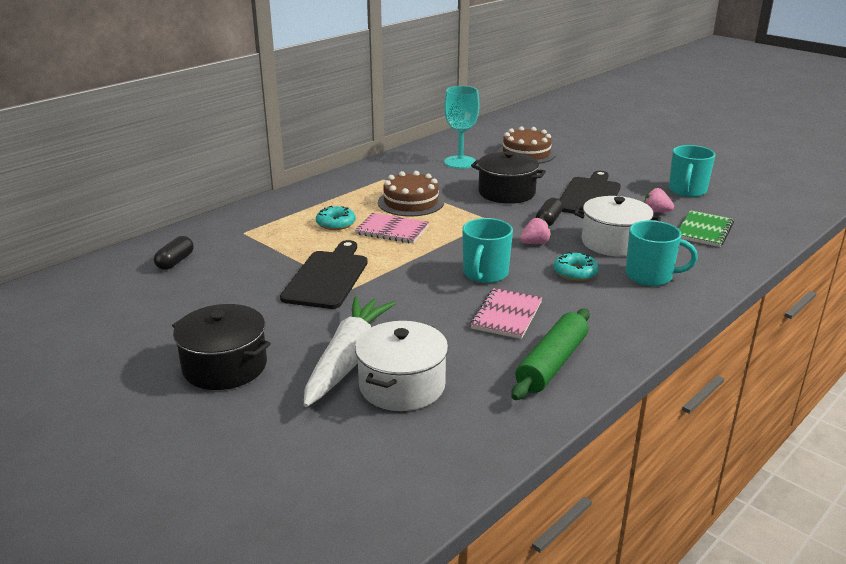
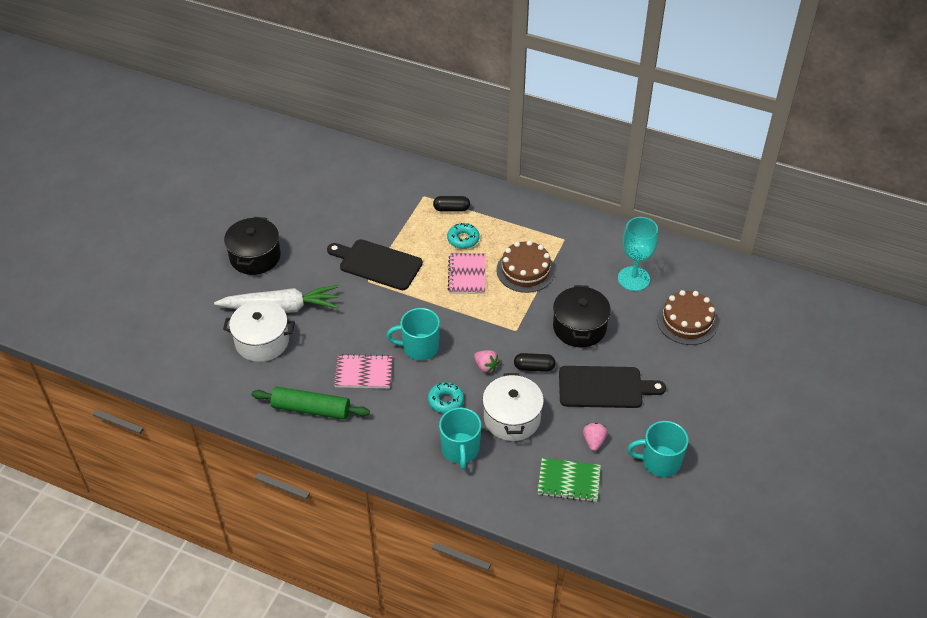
camera: 70 degrees right, 20 degrees up
black capsule [154,236,194,270] -> black capsule moved to [433,196,470,211]
black cutting board [280,240,368,309] -> black cutting board turned 150 degrees counterclockwise [327,239,423,290]

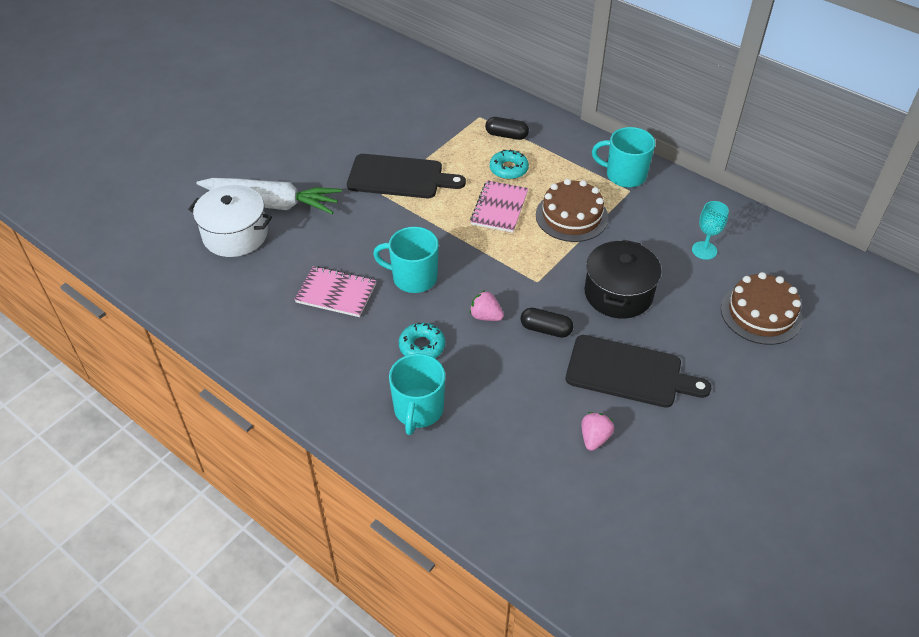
camera: 15 degrees right, 0 degrees up
black pot [224,217,281,275] -> none
green rolling pin [252,387,370,420] -> none
black cutting board [327,239,423,290] -> black cutting board turned 150 degrees clockwise [347,154,466,198]
pink strawberry [474,350,499,373] -> pink strawberry turned 150 degrees clockwise [470,291,504,321]
white pot [482,373,544,441] -> none
green notebook [538,458,601,502] -> none
turquoise goblet [618,217,658,291] -> turquoise goblet [692,201,729,260], size x0.61
turquoise mug [627,421,688,477] -> turquoise mug moved to [592,127,655,187]

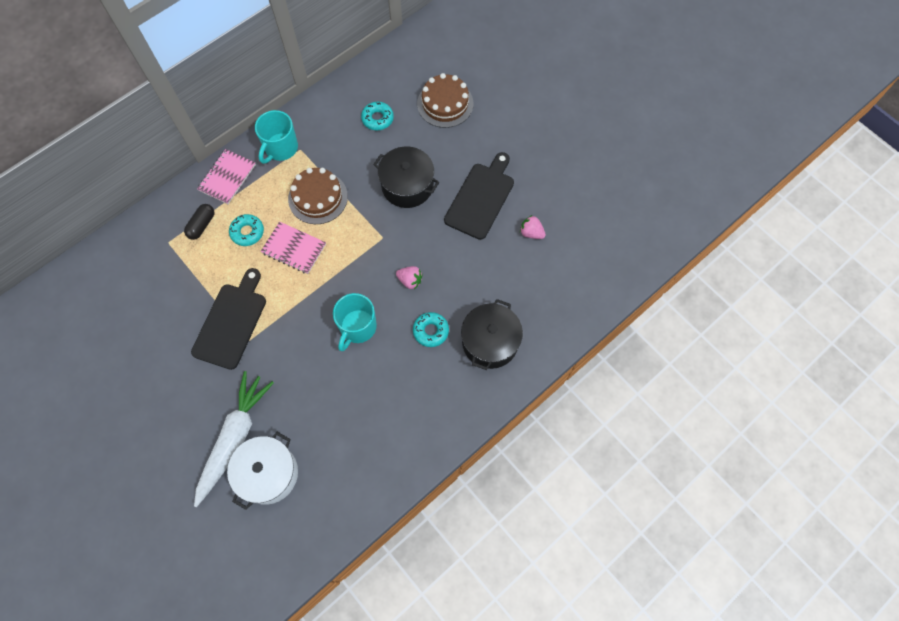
camera: 80 degrees left, 20 degrees up
pink notebook [294,266,376,317] -> pink notebook moved to [197,149,256,204]
turquoise mug [389,354,445,435] -> black pot [461,299,523,370]
pink strawberry [470,291,504,321] -> pink strawberry turned 105 degrees counterclockwise [396,266,423,289]
black capsule [520,308,573,338] -> none
turquoise goblet [692,201,729,260] -> turquoise donut [361,102,394,130]

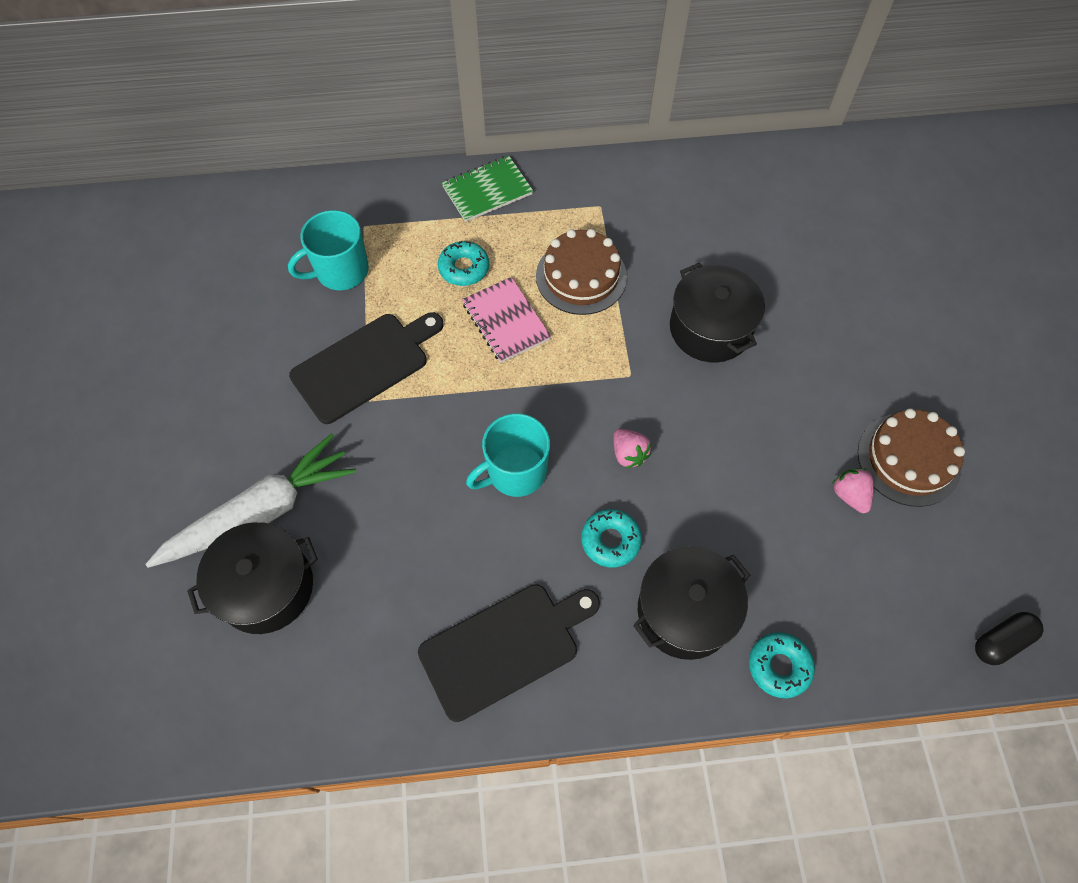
camera: 35 degrees right, 5 degrees down
black capsule [184,204,214,240] -> black capsule moved to [975,612,1044,665]
pink notebook [197,149,256,204] -> green notebook [442,156,533,222]
white pot [227,432,298,510] -> black pot [187,522,318,634]
turquoise mug [255,110,298,164] -> turquoise mug moved to [288,210,369,290]
turquoise donut [361,102,394,130] -> turquoise donut moved to [749,632,815,698]
brown cake [417,73,473,128] -> brown cake moved to [858,408,965,507]
black cutting board [444,152,514,240] -> black cutting board moved to [418,584,600,722]

